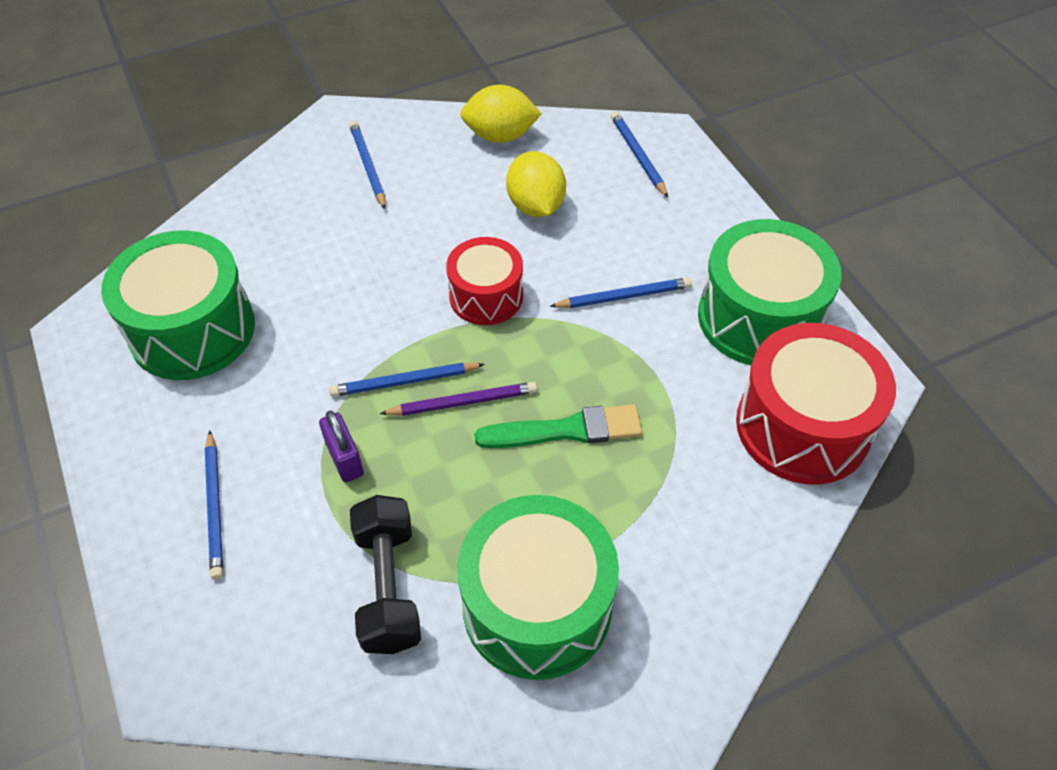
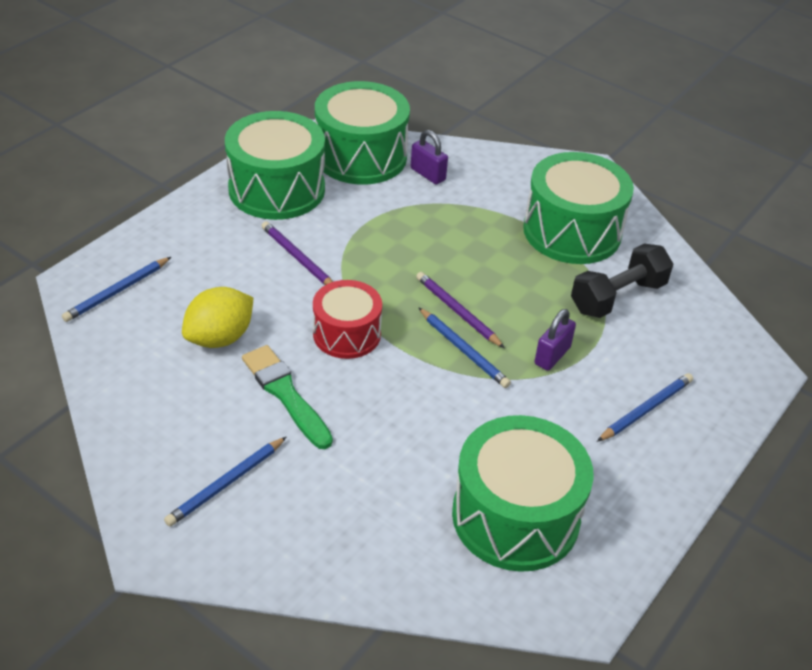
camera: 120 degrees left, 10 degrees down
yellow lemon [460,85,542,143] -> none
green brush [475,404,642,448] -> green brush moved to [242,345,333,449]
blue pencil [549,277,692,308] -> purple pencil [261,221,333,285]
red drum [736,323,896,485] -> green drum [315,81,410,185]
none -> purple padlock [411,130,448,184]

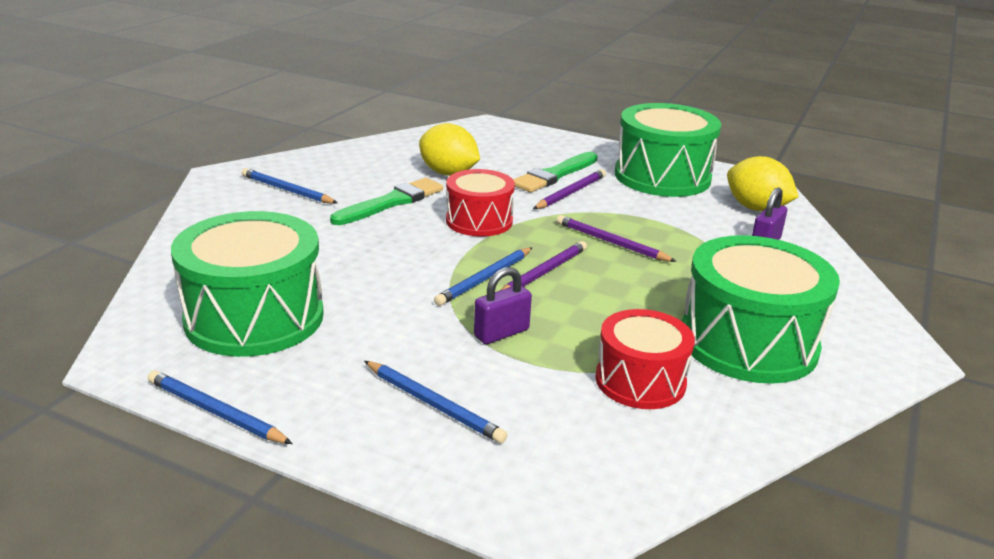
camera: 80 degrees right, 15 degrees down
blue pencil [62,257,171,322] -> blue pencil moved to [148,370,293,444]
green drum [315,81,410,185] -> yellow lemon [727,156,799,212]
purple padlock [534,309,576,371] -> purple padlock turned 60 degrees counterclockwise [474,267,532,344]
black dumbbell [571,244,673,318] -> red drum [596,309,695,409]
none -> green brush [513,152,598,192]
none -> purple pencil [556,215,677,262]

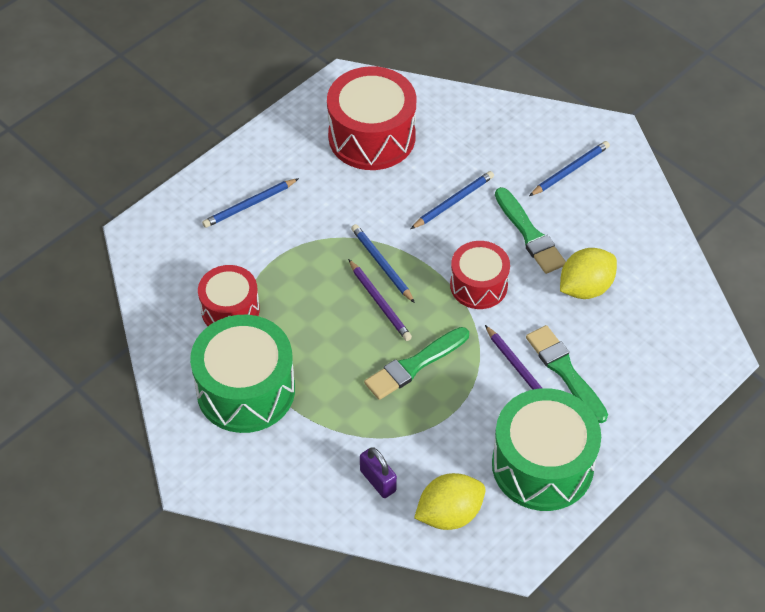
camera: 110 degrees right, 25 degrees up
blue pencil [148,370,293,444] -> blue pencil moved to [411,171,494,229]
green drum [171,211,324,357] -> red drum [327,66,416,170]
purple padlock [474,267,532,344] -> none
purple pencil [556,215,677,262] -> green brush [364,327,469,400]

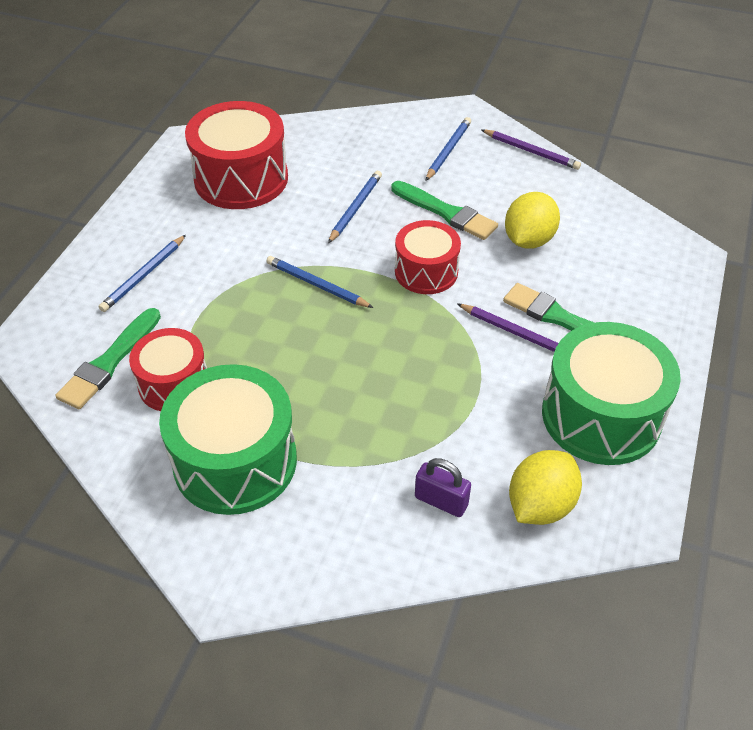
camera: 25 degrees left, 5 degrees down
purple pencil [348,259,412,341] -> purple pencil moved to [481,129,581,170]
green brush [364,327,469,400] -> green brush moved to [55,308,161,409]

